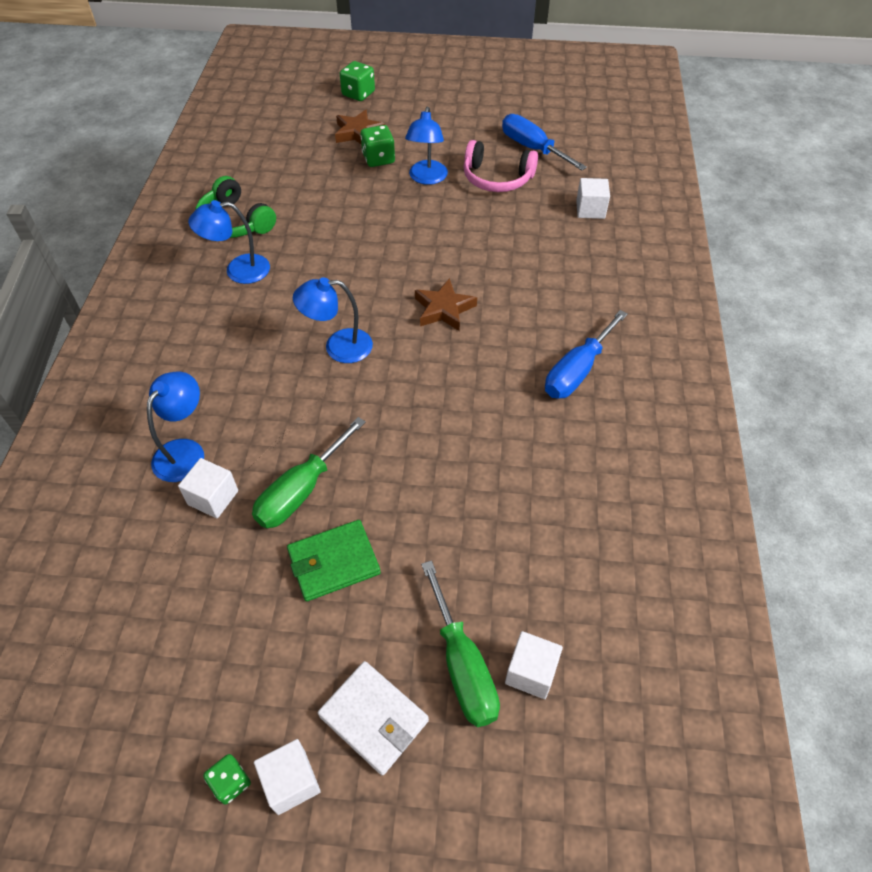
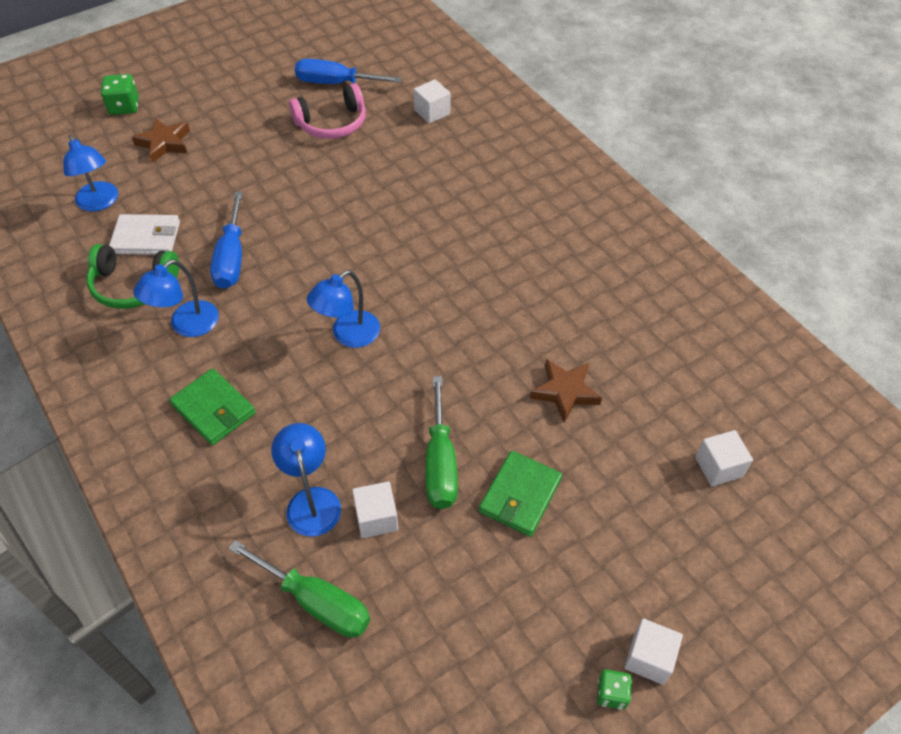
camera: 40 degrees left, 0 degrees up
white wallet [318,661,429,775] -> white wallet moved to [109,214,180,255]
green dice [360,125,395,167] -> none
blue lamp [405,107,448,185] -> blue lamp moved to [63,135,118,212]
brown star [415,278,477,331] -> brown star moved to [530,359,602,423]
green screwdriver [421,560,500,727] -> green screwdriver moved to [228,540,370,638]
blue screwdriver [545,310,628,399] -> blue screwdriver moved to [210,192,243,289]
none -> green wallet [169,368,256,445]

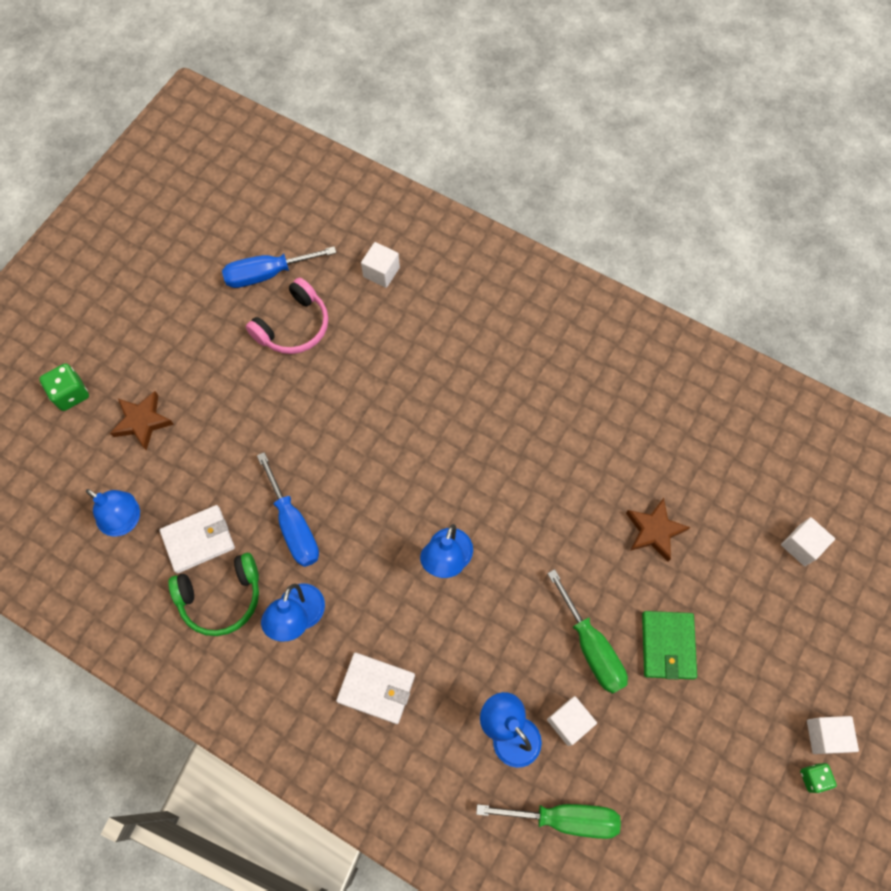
camera: 25 degrees left, 15 degrees up
green wallet [169,368,256,445] -> white wallet [336,653,415,724]

